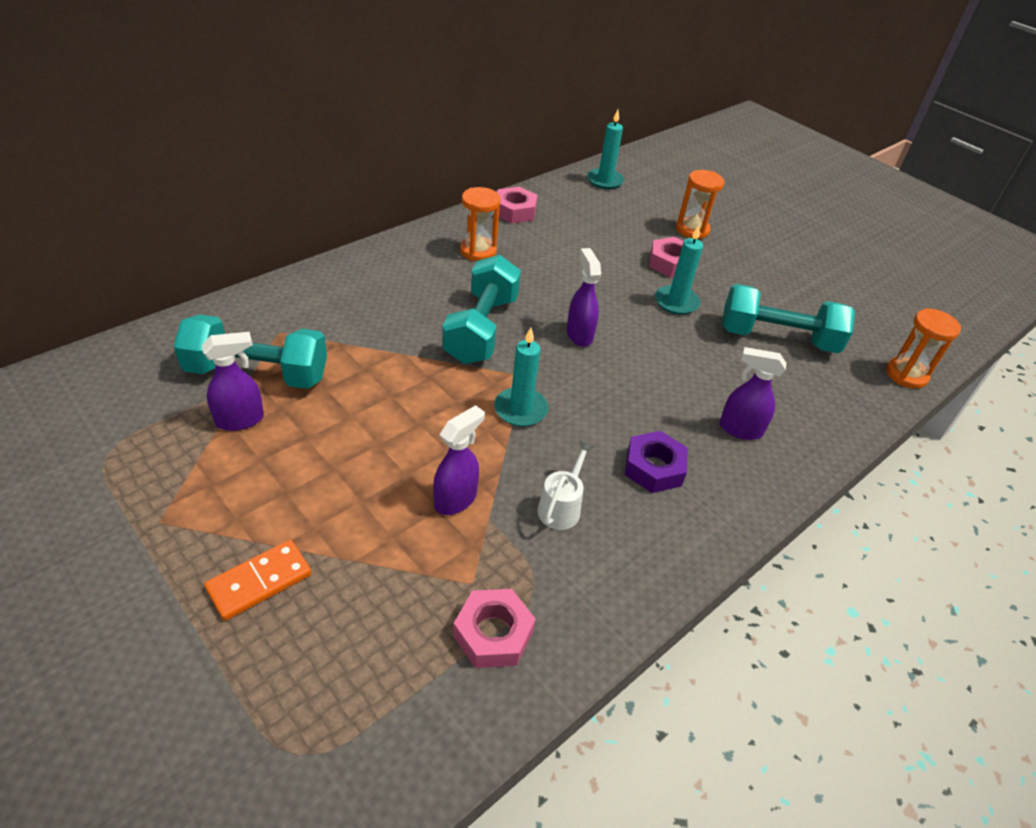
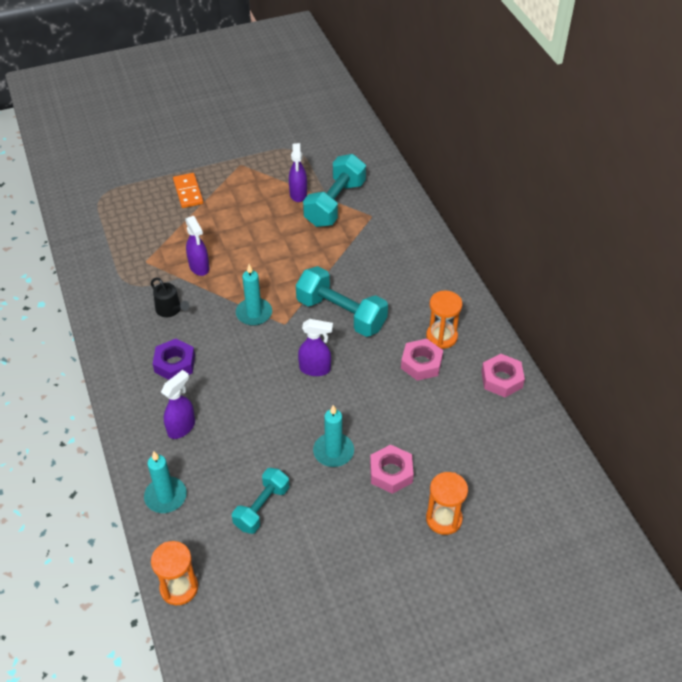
camera: 115 degrees right, 5 degrees up
pink nut [453,589,536,668] -> pink nut moved to [401,339,443,381]
white watering can [537,440,594,530] -> black watering can [151,277,190,317]
turquoise candle [587,110,624,189] -> turquoise candle moved to [144,451,187,513]
turquoise dumbbell [722,284,855,353] -> turquoise dumbbell [232,468,289,534], size x0.63

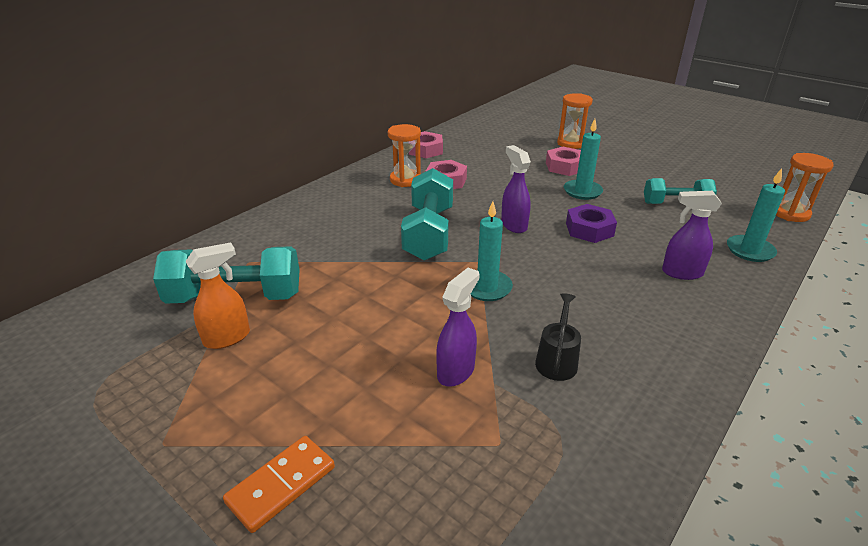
camera: 120 degrees left, 15 degrees down
purple nut [153,339,195,380] -> purple nut moved to [566,204,617,243]
purple spray bottle [289,143,307,202] -> orange spray bottle [186,242,250,349]

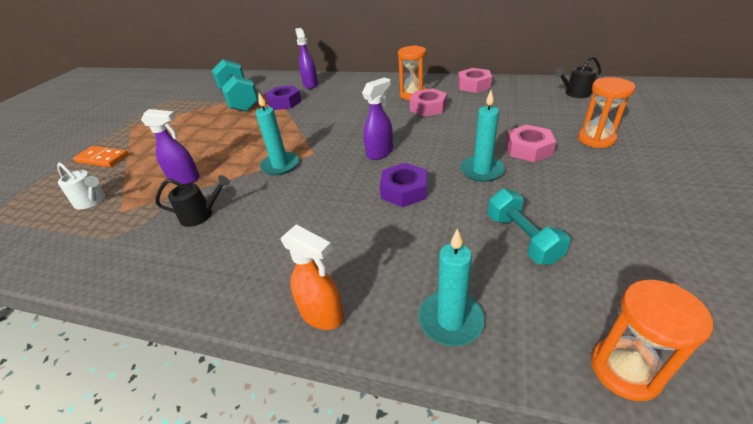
camera: 70 degrees right, 5 degrees up
orange spray bottle [186,242,250,349] -> orange spray bottle moved to [281,224,344,330]
turquoise dumbbell [401,168,453,261] -> none
purple spray bottle [662,191,722,280] -> purple spray bottle moved to [295,28,318,89]
none -> white watering can [57,162,105,209]
none -> purple nut [265,85,302,110]
none -> black watering can [555,56,601,98]

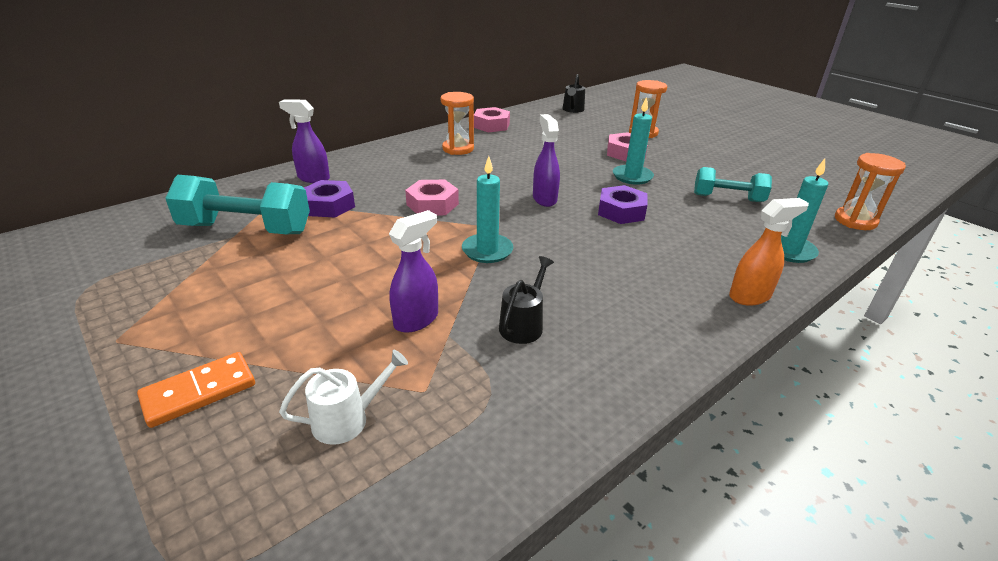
camera: 60 degrees left, 5 degrees down
pink nut [410,88,447,117] -> pink nut moved to [405,180,459,215]

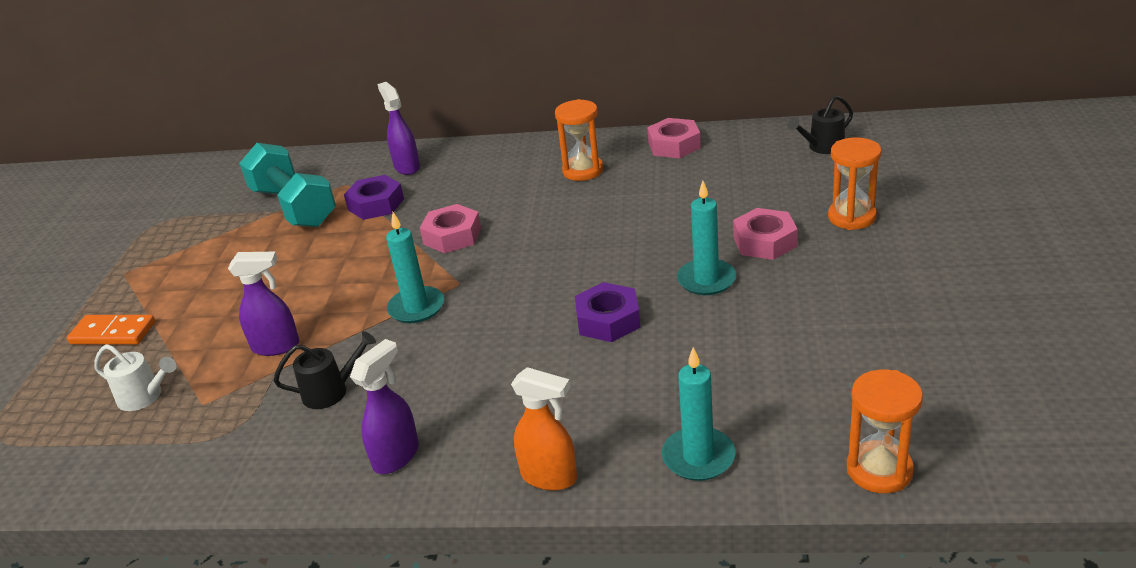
camera: 50 degrees right, 0 degrees up
purple spray bottle [533,114,560,207] -> purple spray bottle moved to [350,339,419,474]
turquoise dumbbell [694,167,772,202] -> none

